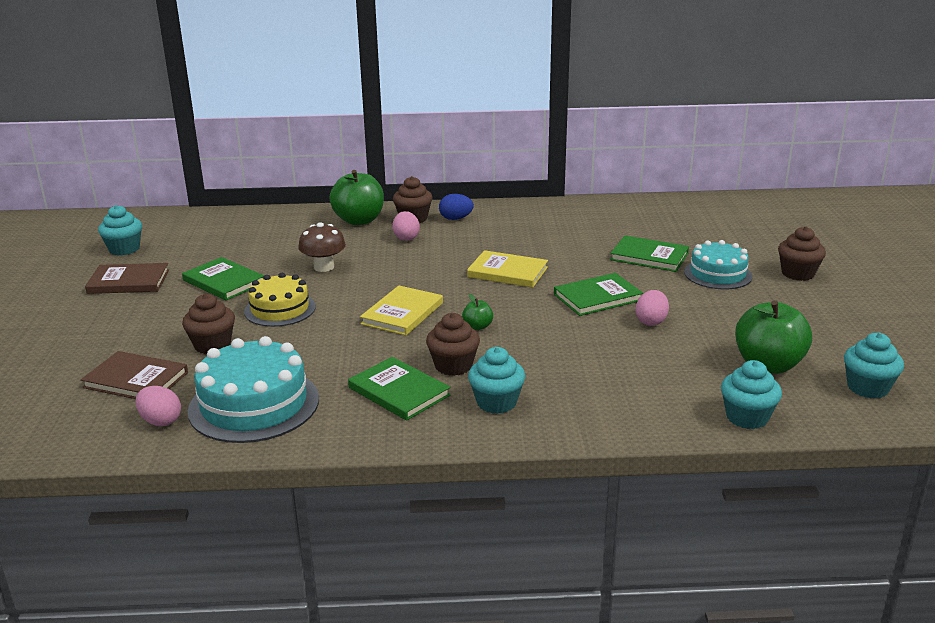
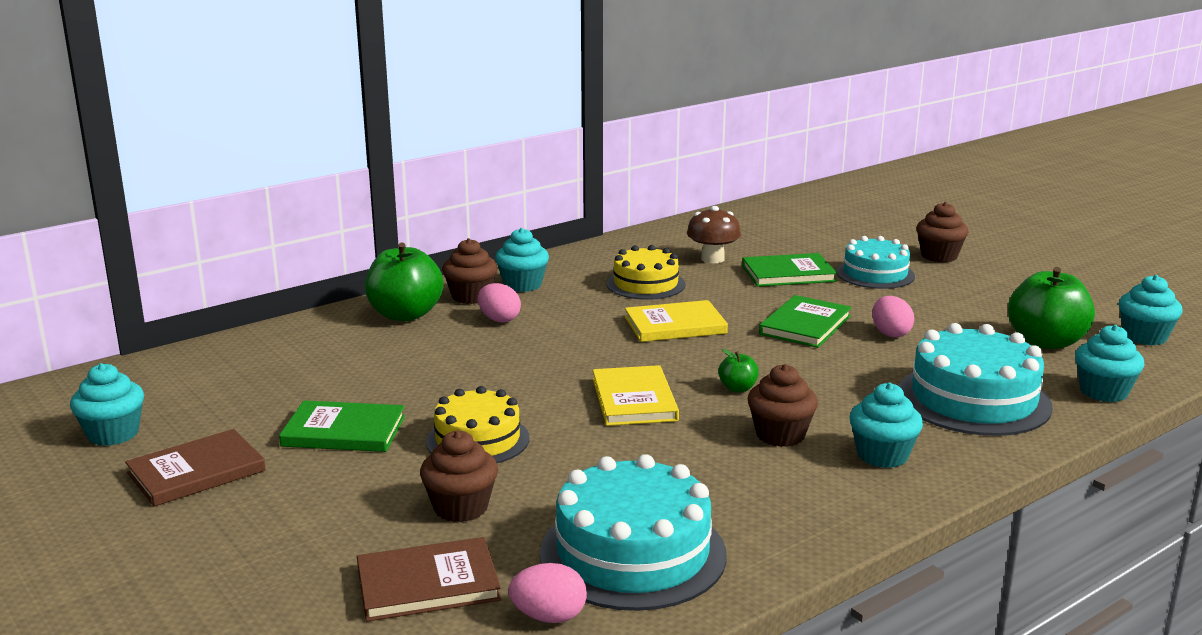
camera: 35 degrees left, 5 degrees down
brown mushroom [298,222,346,272] -> brown mushroom moved to [687,206,741,263]
green book [348,357,451,421] -> none
blue egg [439,194,474,220] -> turquoise cupcake [495,228,549,292]
none -> yellow cake [607,245,685,300]
none -> turquoise cake [898,323,1053,436]

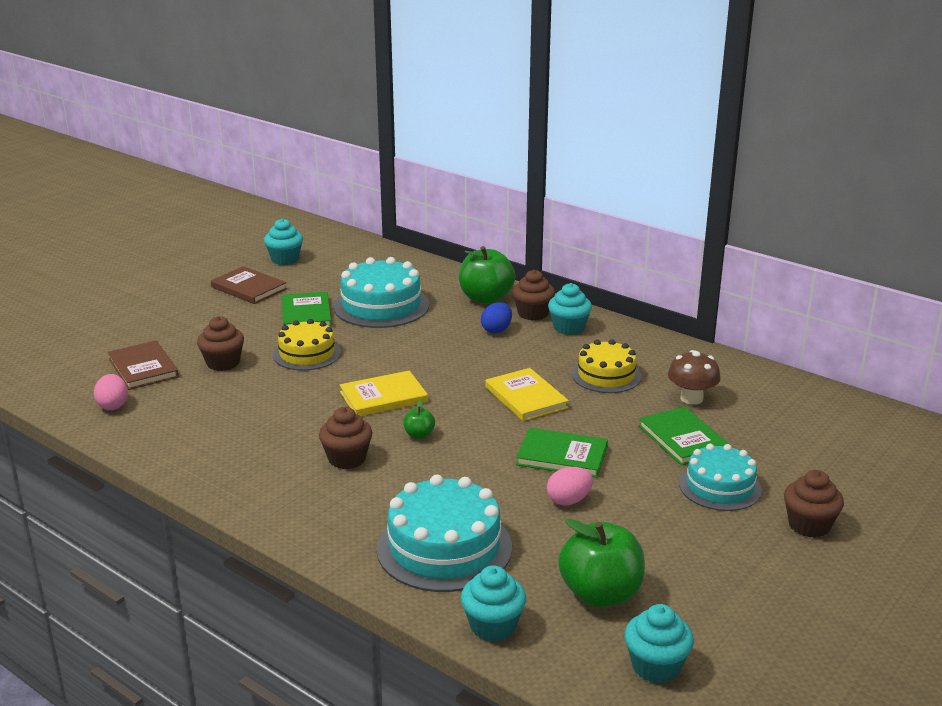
camera: 75 degrees right, 5 degrees up
pink egg [478,283,521,323] -> blue egg [481,302,512,333]
turquoise cake [540,454,727,611] -> turquoise cake moved to [333,257,429,328]
turquoise cupcake [849,383,923,468] -> none

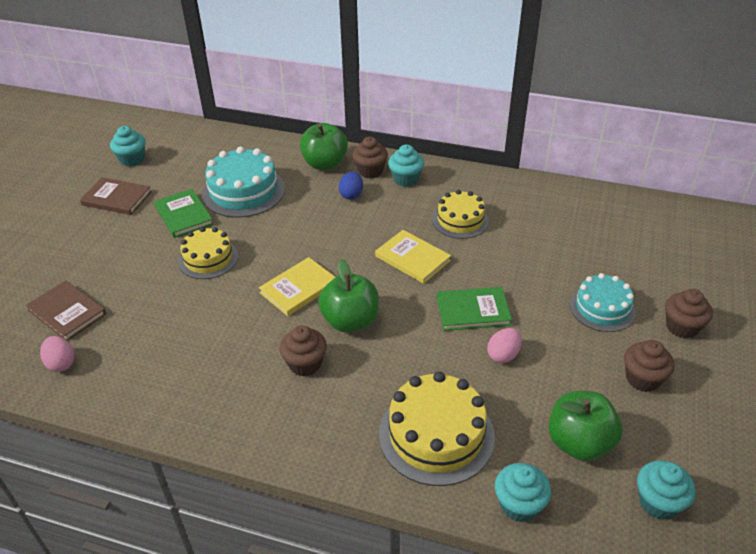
camera: 20 degrees left, 15 degrees up
brown cupcake [197,316,244,371] -> brown cupcake moved to [624,340,674,392]
turquoise cake [377,475,512,592] -> yellow cake [379,372,495,486]
green apple [403,400,435,439] -> green apple [318,259,379,332], size x2.19
green book [638,407,729,466] -> none
brown mushroom [668,350,721,405] -> none

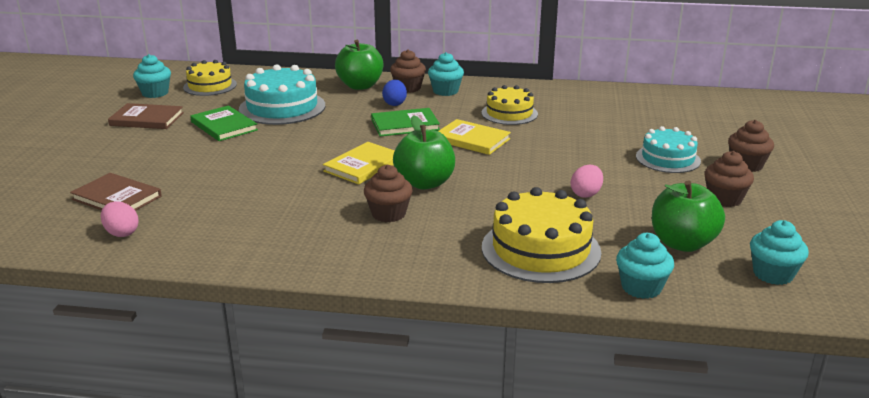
camera: 10 degrees left, 15 degrees down
yellow cake [178,227,238,279] -> yellow cake moved to [183,60,237,96]
green book [437,287,512,331] -> green book moved to [371,108,440,137]

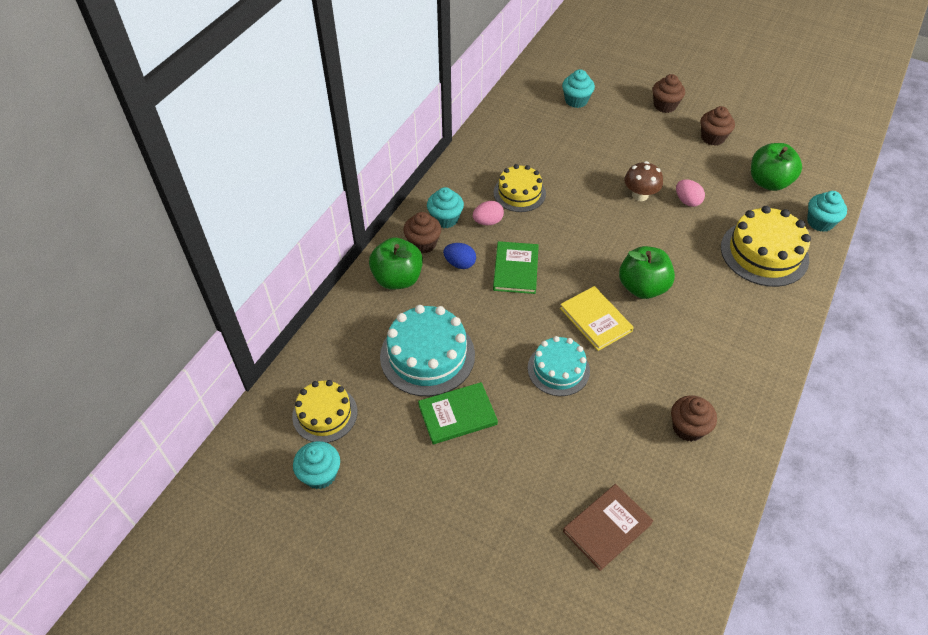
camera: 70 degrees left, 25 degrees up
pink egg [101,201,139,237] -> pink egg moved to [473,201,504,225]
brown book [108,103,184,129] -> none
brown cupcake [364,165,413,222] -> brown cupcake moved to [671,395,717,442]
yellow book [439,119,511,155] -> none
turquoise cake [636,126,701,173] -> turquoise cake moved to [528,336,590,396]
turquoise cupcake [750,220,809,285] -> turquoise cupcake moved to [562,69,595,108]
none -> brown mushroom [624,161,663,201]

